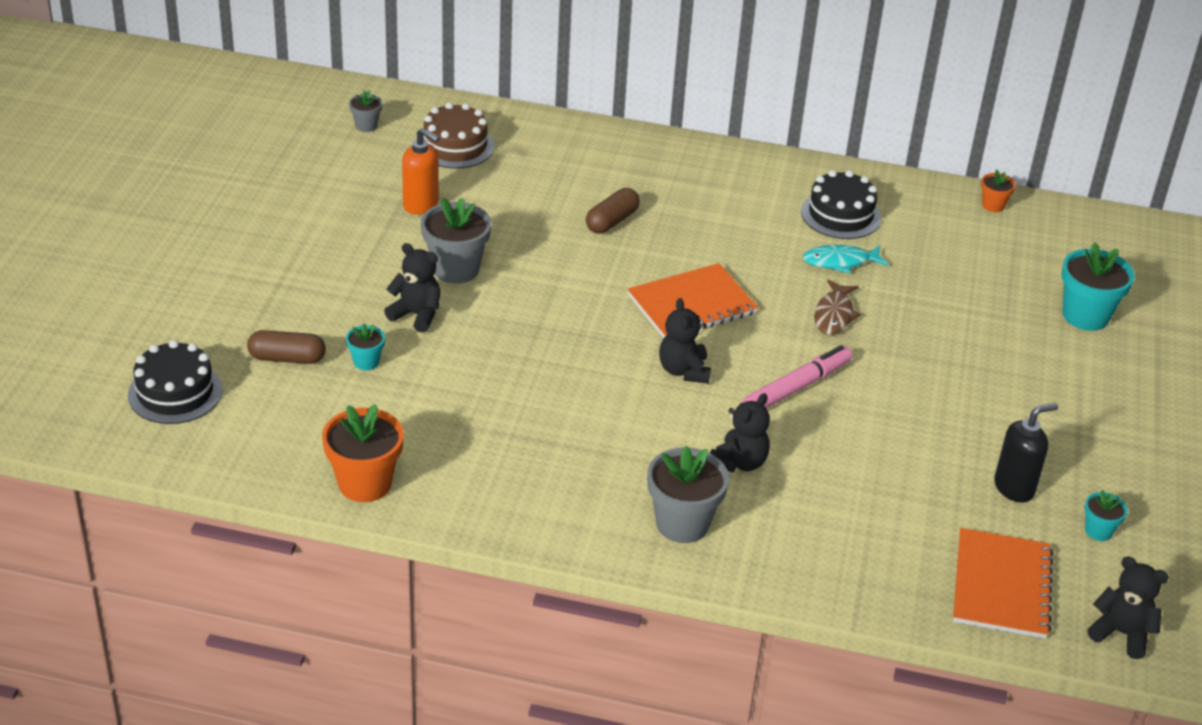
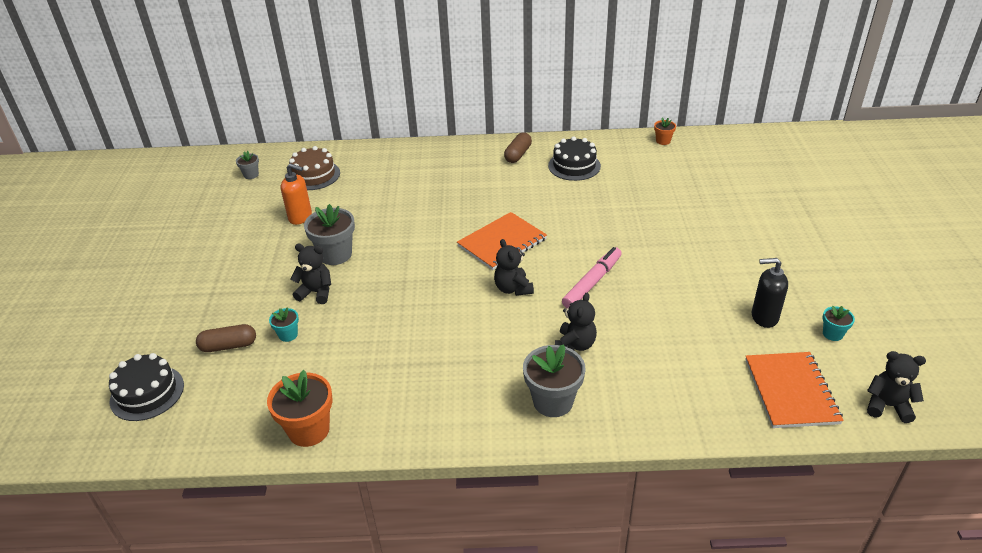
camera: 10 degrees left, 0 degrees up
brown capsule [586,188,640,233] -> brown capsule moved to [504,133,532,163]
turquoise fish [803,245,888,274] -> none
brown fish [814,279,861,335] -> none
black soap dispenser [994,403,1058,503] -> black soap dispenser turned 135 degrees counterclockwise [752,258,788,328]
turquoise flower pot [1061,242,1135,331] -> none

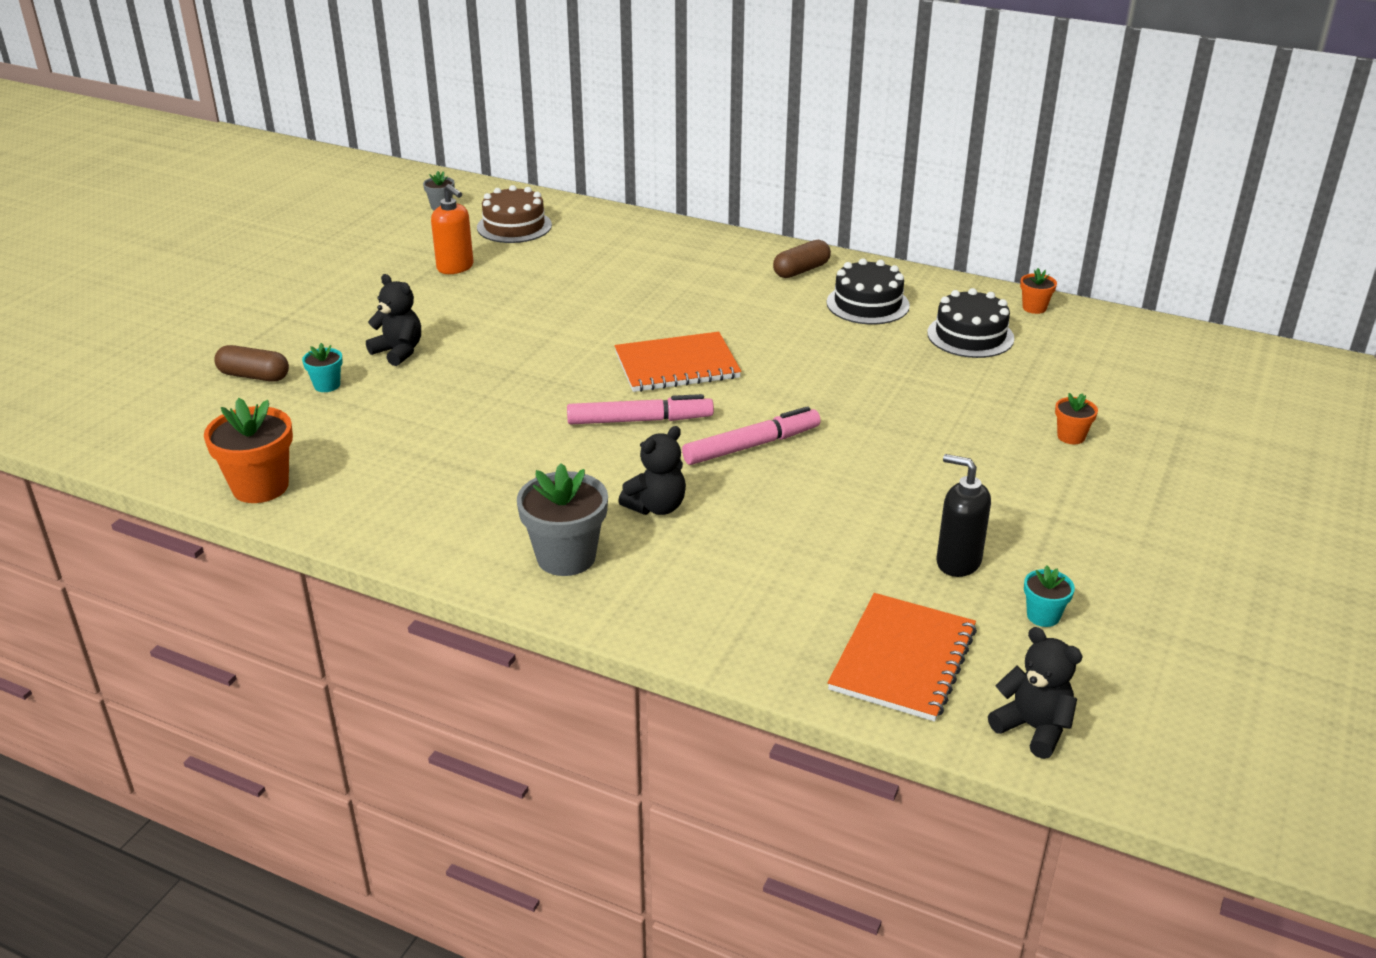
camera: 25 degrees right, 5 degrees down
black cake [109,353,184,421] -> black cake moved to [927,288,1014,358]
grey flower pot [304,204,355,265] -> none
black teddy bear [494,239,534,296] -> pink marker [567,394,714,424]
none -> orange flower pot [1055,393,1098,444]

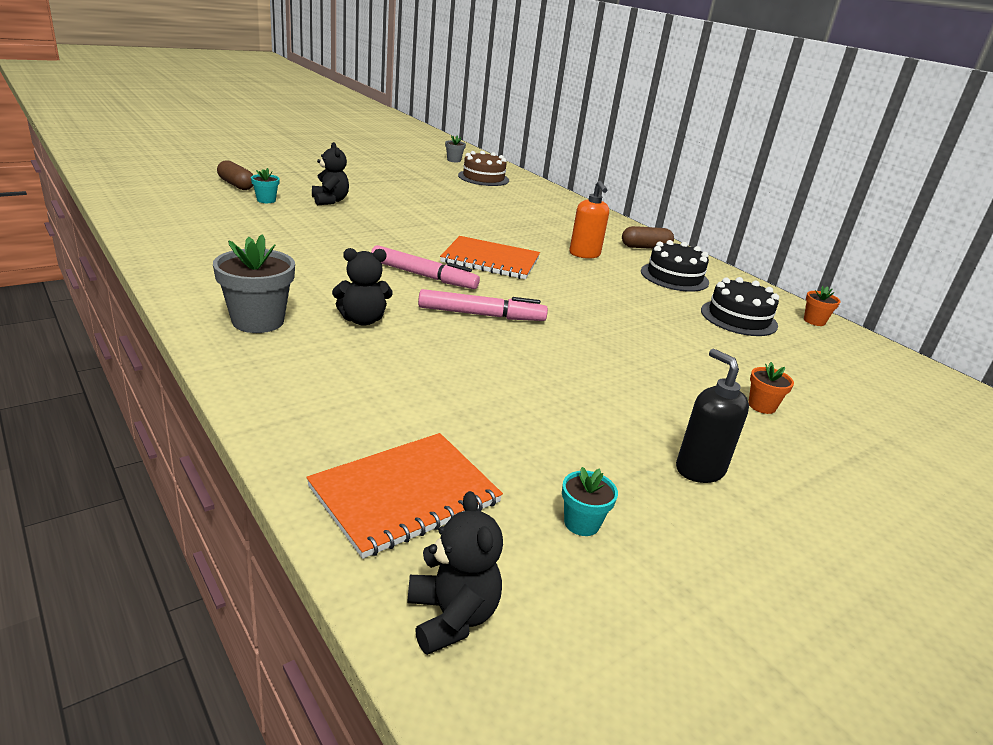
camera: 25 degrees right, 5 degrees down
orange flower pot [204,398,293,503] -> none
orange soap dispenser [431,184,473,274] -> orange soap dispenser moved to [569,181,609,259]
black soap dispenser [936,454,991,577] -> black soap dispenser moved to [676,349,749,483]

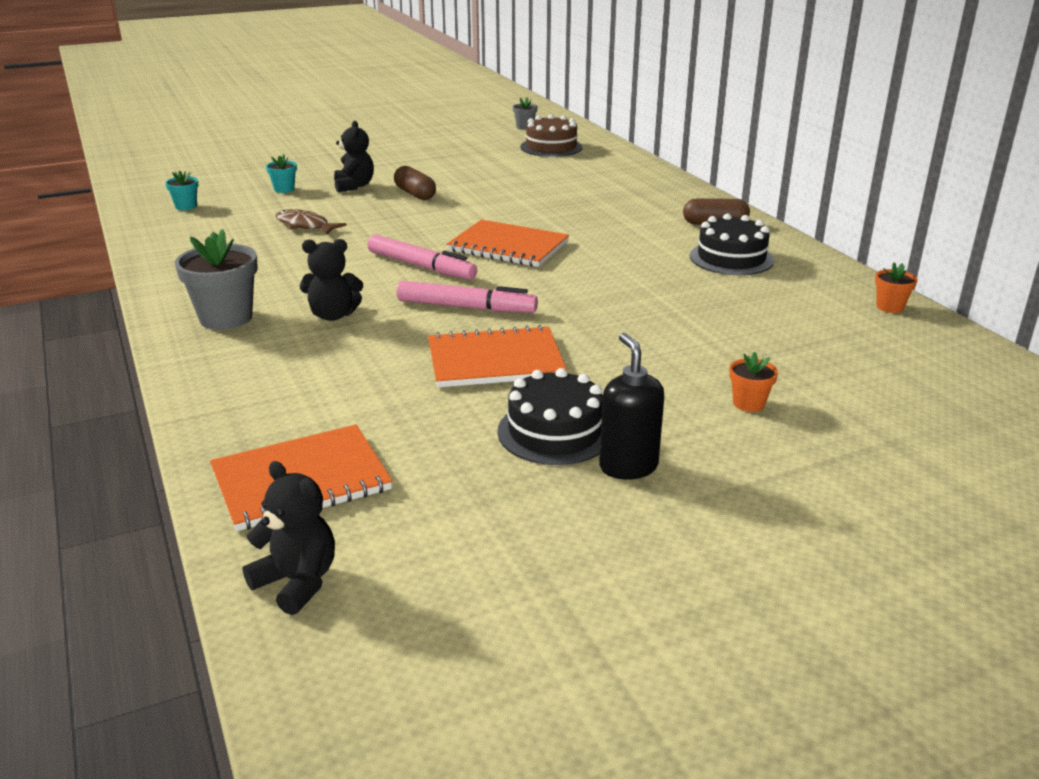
camera: 15 degrees right, 0 degrees up
brown capsule [217,160,253,190] -> brown capsule moved to [394,166,436,200]
black teddy bear [407,491,503,655] -> black teddy bear turned 45 degrees counterclockwise [242,461,335,615]
turquoise flower pot [562,467,618,536] -> turquoise flower pot moved to [165,171,198,210]
orange soap dispenser [569,181,609,259] -> none
black cake [701,277,779,336] -> black cake moved to [497,368,603,465]
none -> brown fish [276,209,347,234]
none -> orange notebook [428,325,567,387]

